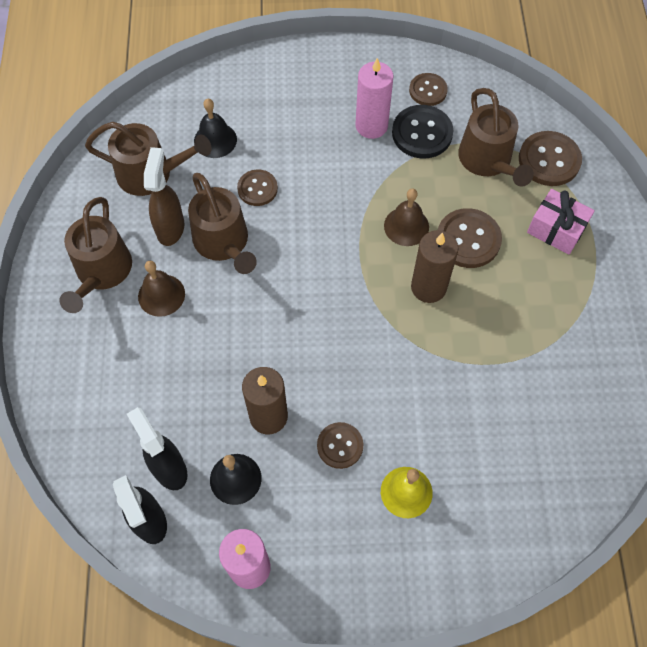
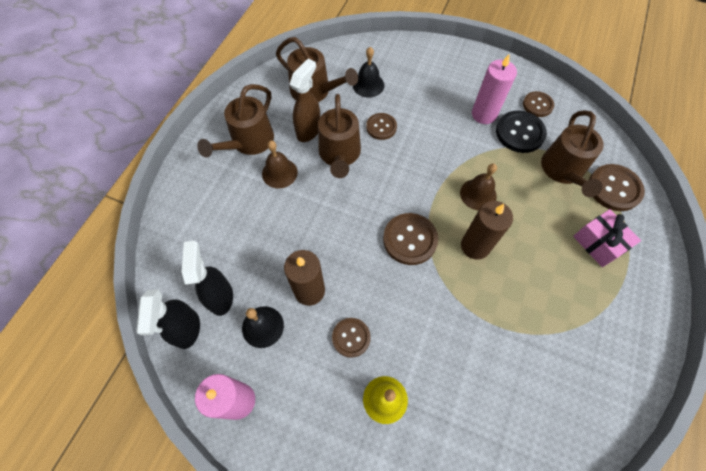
camera: 25 degrees right, 0 degrees up
brown button [438,208,502,268] -> brown button moved to [383,213,438,265]

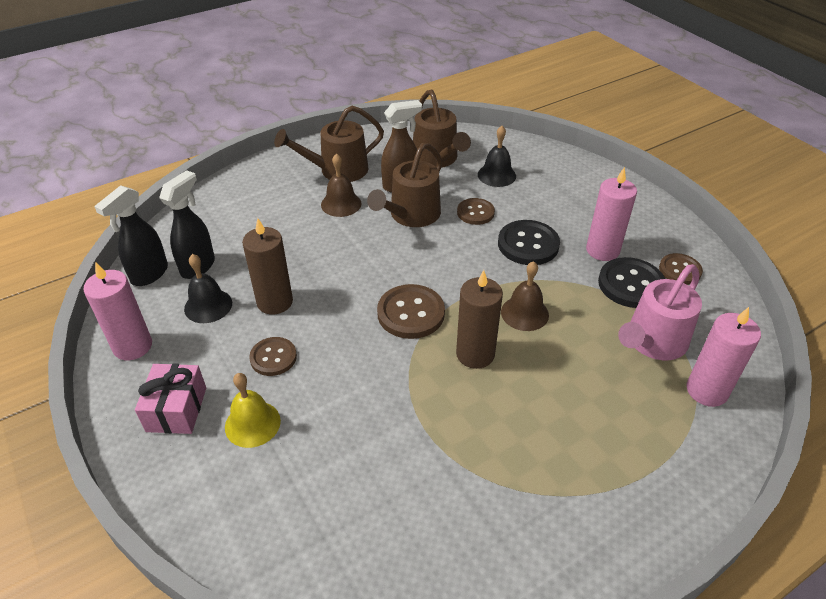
camera: 35 degrees right, 20 degrees down
brown watering can [541,110,604,197] -> pink watering can [618,264,702,360]
pink gift [573,209,641,267] -> pink gift moved to [135,363,206,434]
brown button [589,164,645,211] -> pink candle [687,307,761,407]
none -> black button [498,220,560,265]

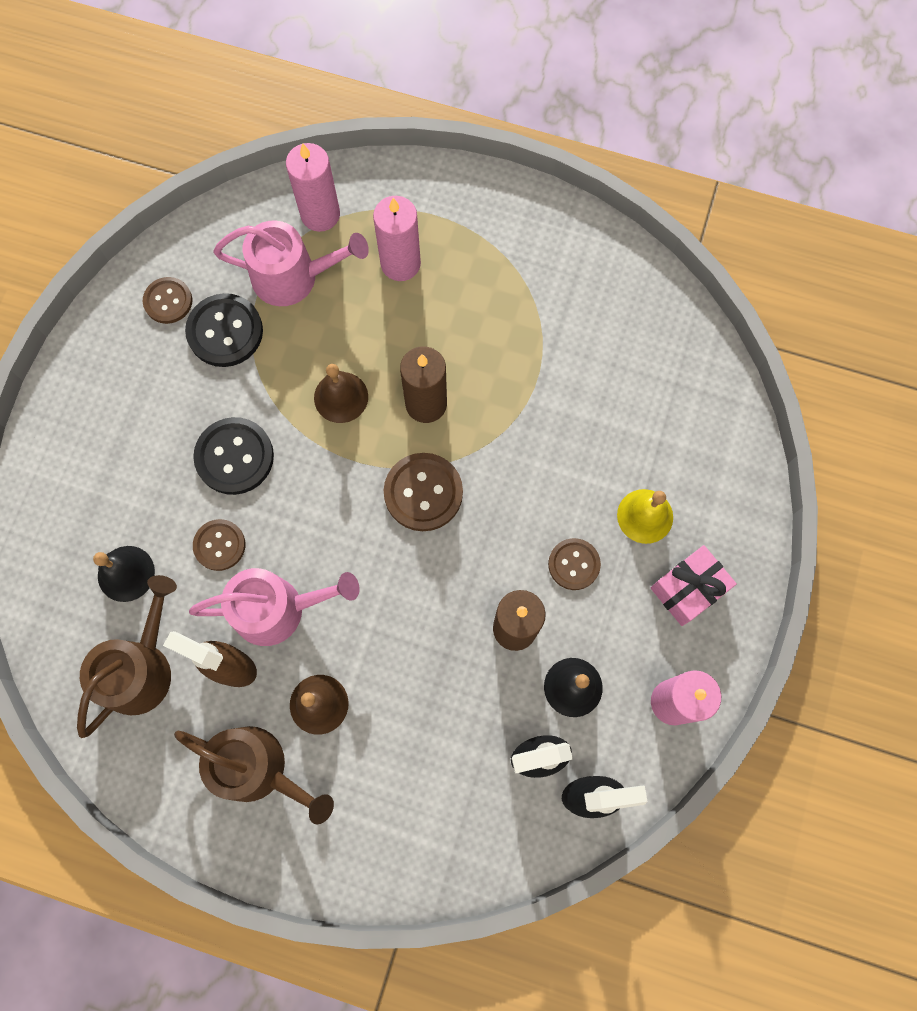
camera: 130 degrees left, 30 degrees up
brown watering can [367,143,442,227] -> pink watering can [189,568,360,646]
pink candle [586,167,637,261] -> pink candle moved to [373,196,421,281]

